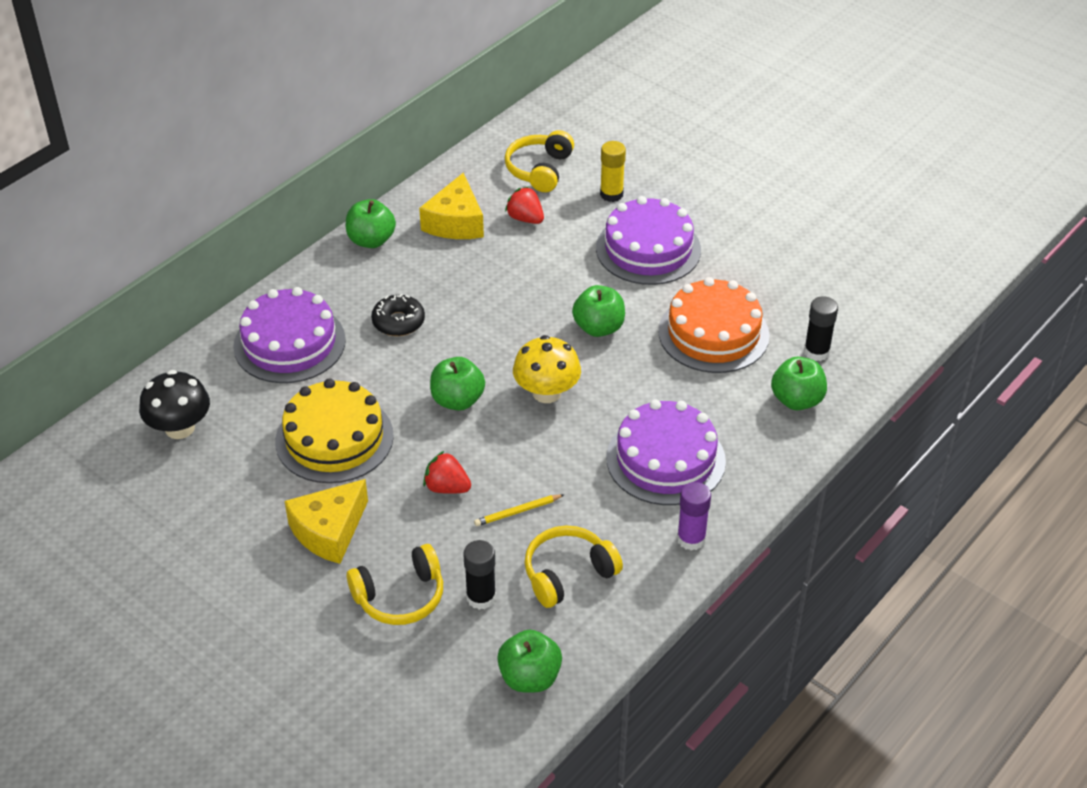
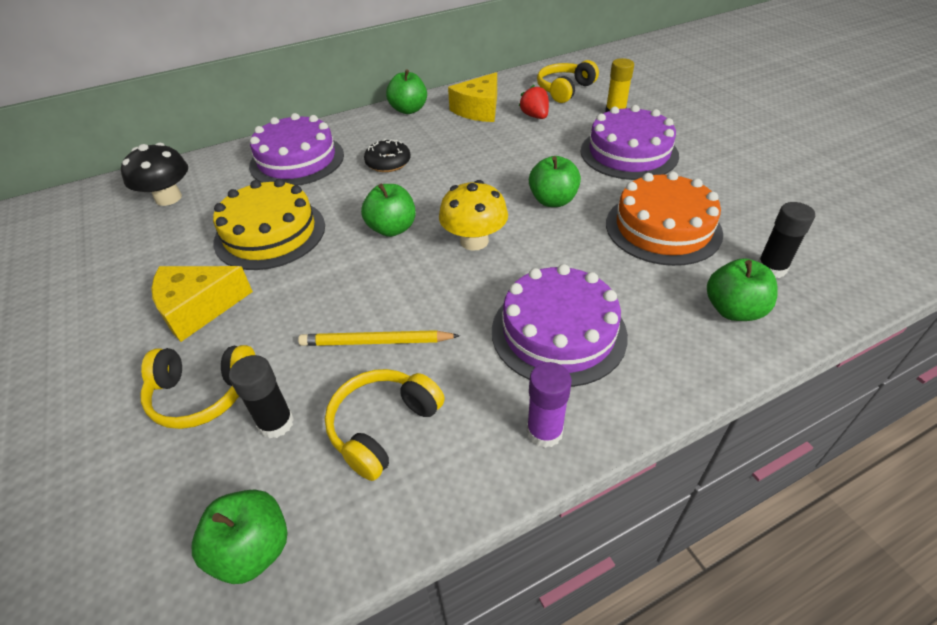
camera: 25 degrees right, 0 degrees up
red strawberry [423,451,471,494] -> none
yellow pencil [474,494,565,526] -> yellow pencil [298,330,460,346], size x1.51
yellow headphones [524,526,623,608] -> yellow headphones turned 45 degrees counterclockwise [325,369,445,481]

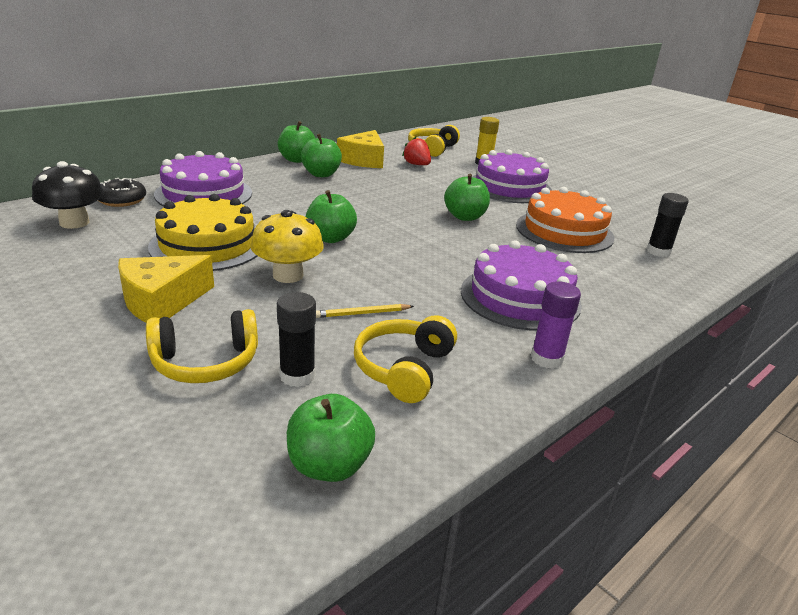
camera: 20 degrees left, 15 degrees down
yellow pencil [298,330,460,346] -> yellow pencil [316,304,414,318], size x0.66
black donut [364,139,411,172] -> black donut moved to [98,178,146,207]
yellow mushroom [439,180,508,251] -> yellow mushroom moved to [251,210,324,283]
green apple [707,258,778,321] -> green apple moved to [301,134,342,177]

